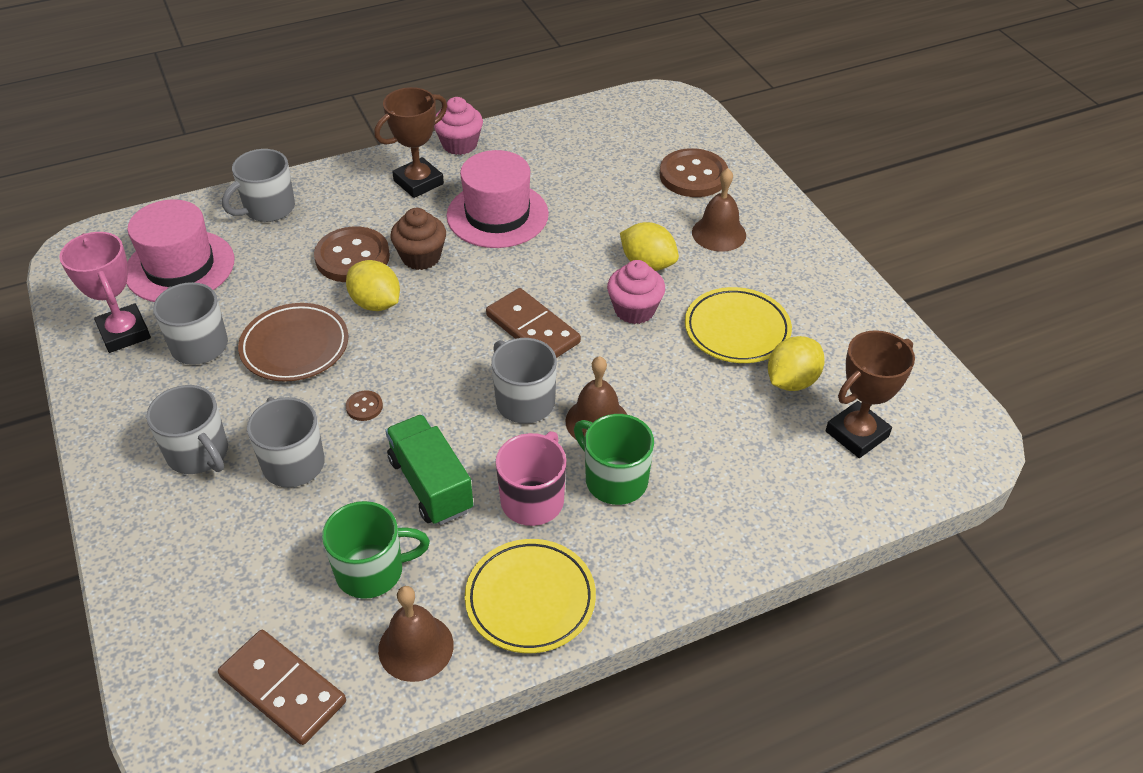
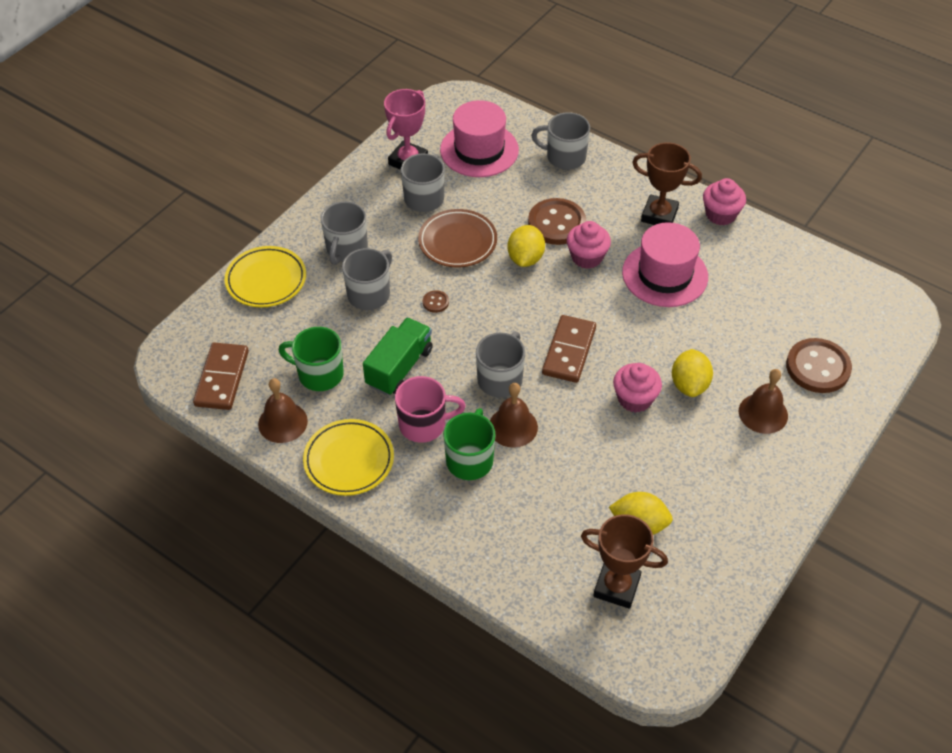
camera: 60 degrees right, 5 degrees up
green mug [322,501,430,599] -> green mug turned 150 degrees clockwise [279,327,344,391]
brown cupcake [390,208,446,270] -> pink cupcake [567,221,611,269]
yellow plate [685,287,792,363] -> yellow plate moved to [225,246,306,307]

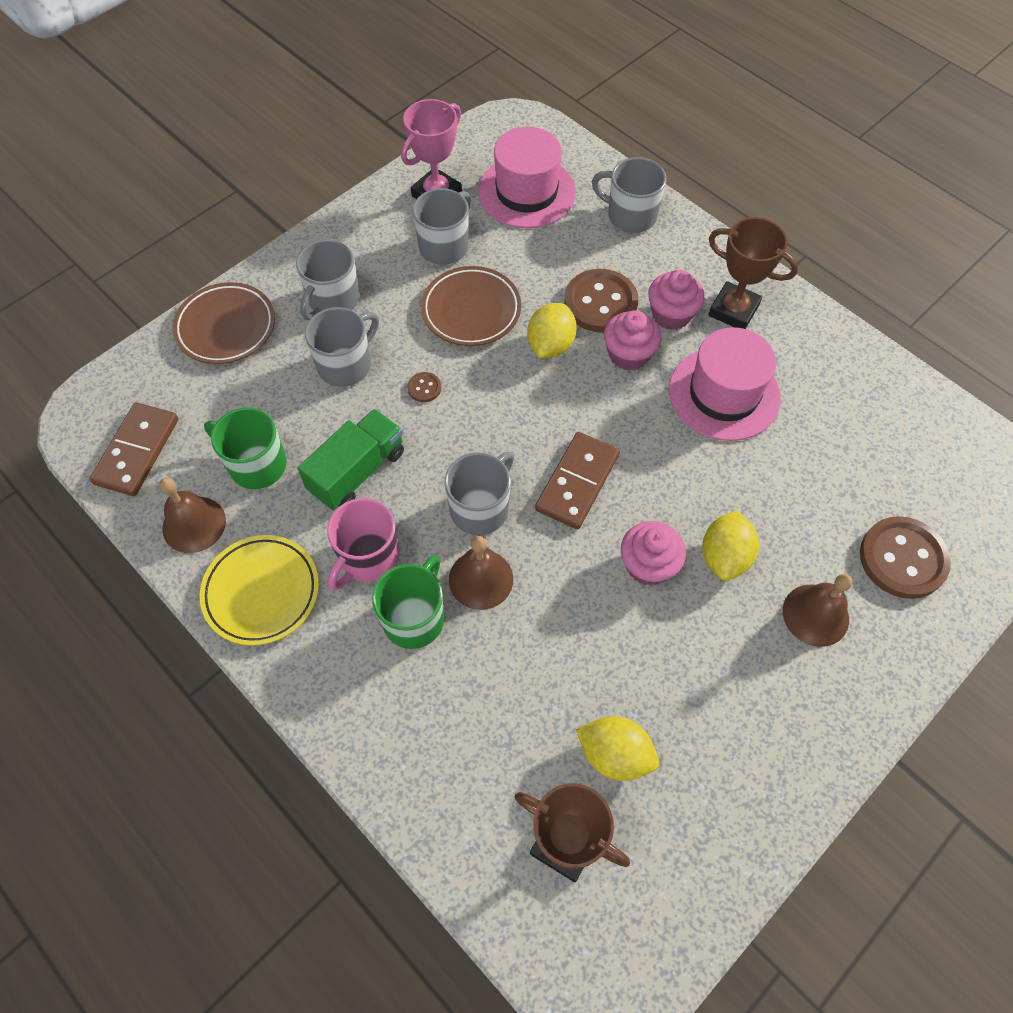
camera: 10 degrees right, 10 degrees up
yellow plate [225,246,306,307] -> brown plate [172,282,275,364]
pink mug [395,376,466,443] -> pink mug turned 120 degrees clockwise [327,498,399,590]
pink cupcake [703,178,746,225] -> pink cupcake moved to [648,270,705,330]

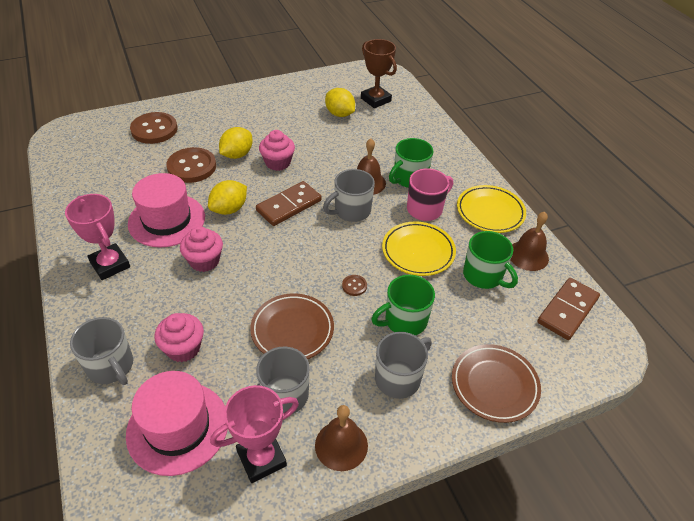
camera: 160 degrees left, 15 degrees down
green truck [297,409,404,510] -> yellow plate [382,222,456,276]
grey mug [305,307,379,387] -> green mug [371,275,435,335]
yellow lemon [527,303,577,358] -> yellow lemon moved to [208,180,247,215]
brown button [564,269,638,333] -> brown button moved to [166,147,216,183]
pink cupcake [648,270,705,330] -> pink cupcake moved to [154,313,204,362]
brown trophy [708,217,798,329] -> pink trophy [65,194,130,280]
brown bell [783,574,853,647] -> brown bell moved to [315,405,368,471]

